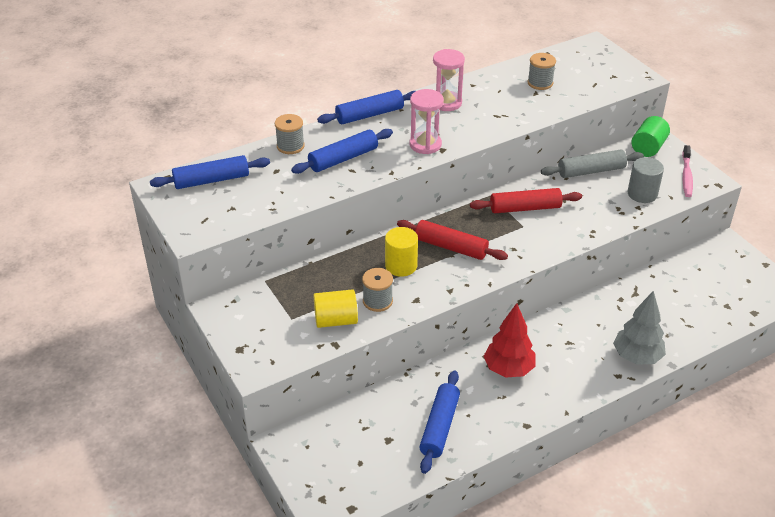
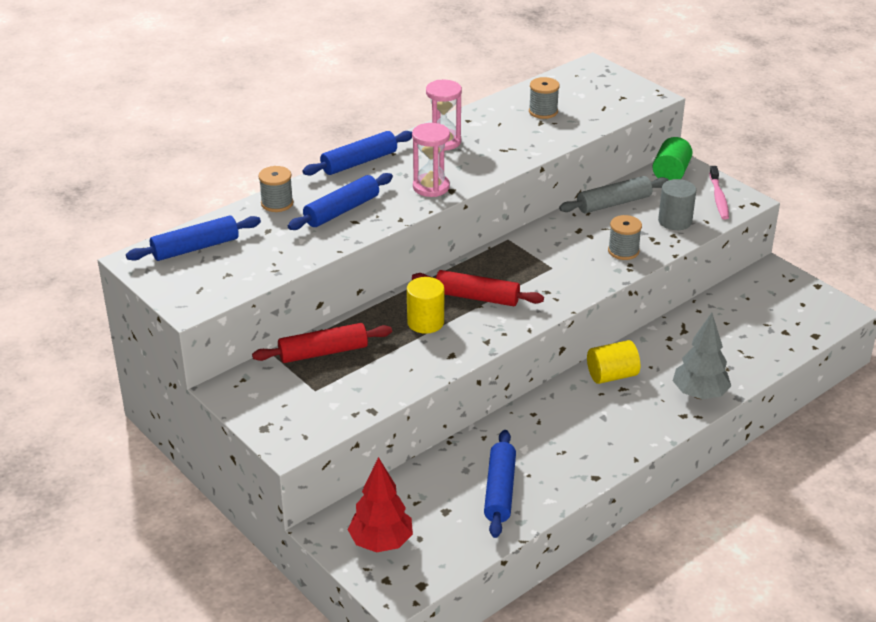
camera: 10 degrees left, 5 degrees down
yellow cylinder [314,289,358,328] -> yellow cylinder moved to [587,340,640,384]
grey spool [362,268,393,312] -> grey spool moved to [608,215,642,260]
red rolling pin [470,188,582,213] -> red rolling pin moved to [252,323,392,363]
red tree [484,303,536,378] -> red tree moved to [348,457,413,553]

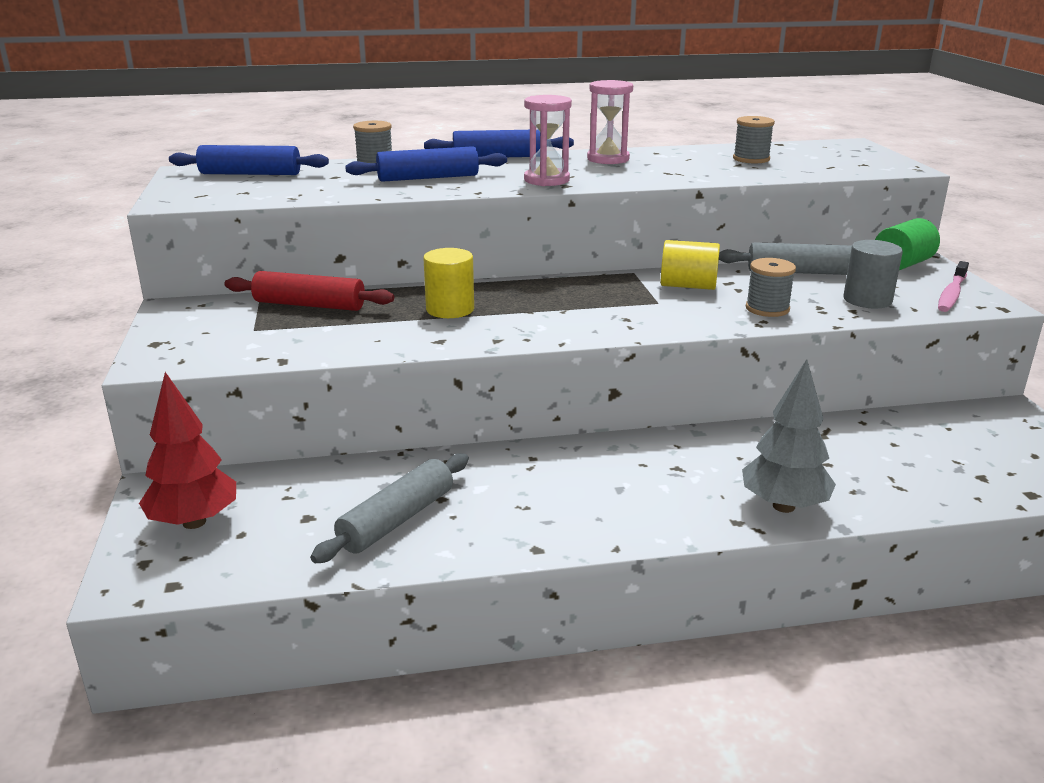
camera: 30 degrees right, 10 degrees down
red rolling pin [412,270,544,306] -> none
blue rolling pin [484,430,516,538] -> grey rolling pin [310,453,469,563]
yellow cylinder [587,340,640,384] -> yellow cylinder moved to [661,240,720,290]

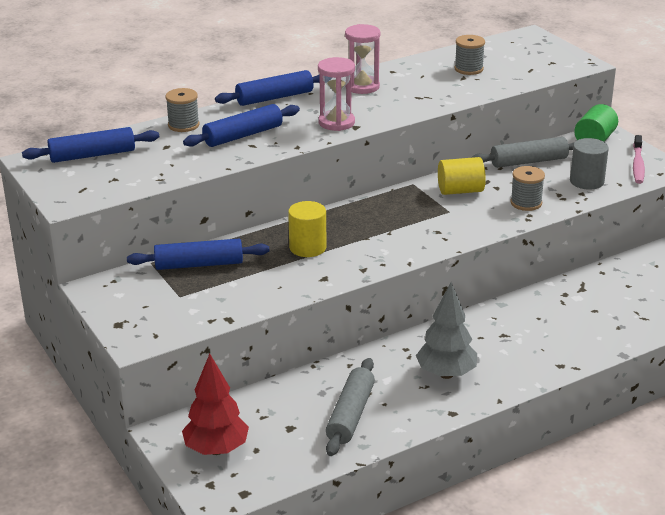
camera: 20 degrees left, 5 degrees up
red rolling pin [225,271,394,311] -> blue rolling pin [127,239,269,270]
grey tree [742,359,836,513] -> grey tree moved to [416,282,477,379]

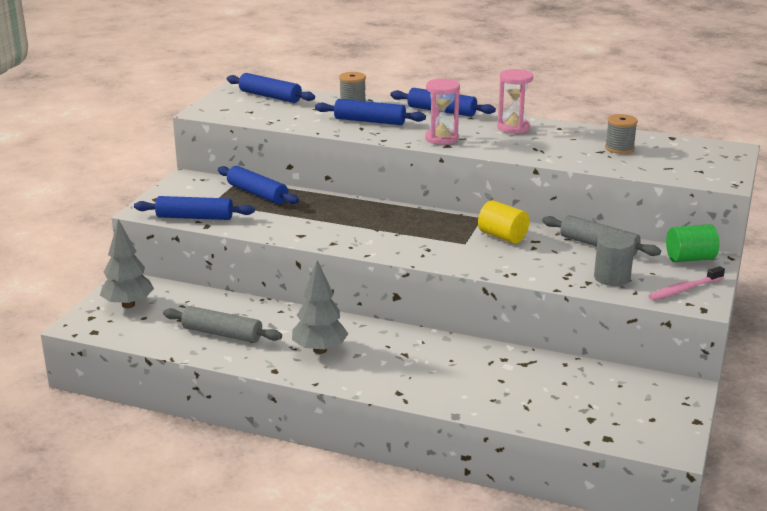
camera: 50 degrees right, 5 degrees down
red tree [182,354,249,455] -> grey tree [100,219,154,308]
yellow cylinder [288,201,327,257] -> none
grey rolling pin [326,358,375,456] -> grey rolling pin turned 45 degrees clockwise [163,306,282,343]
grey spool [510,166,545,211] -> none
none -> blue rolling pin [134,196,255,220]

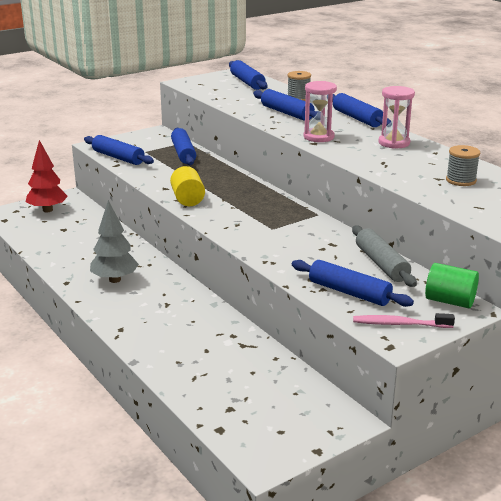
camera: 35 degrees right, 0 degrees up
grey tree [100,219,154,308] -> red tree [26,140,68,212]
grey rolling pin [163,306,282,343] -> none
yellow cylinder [478,200,530,244] -> yellow cylinder moved to [170,166,205,206]
grey cylinder [594,232,635,286] -> blue rolling pin [292,260,414,307]

